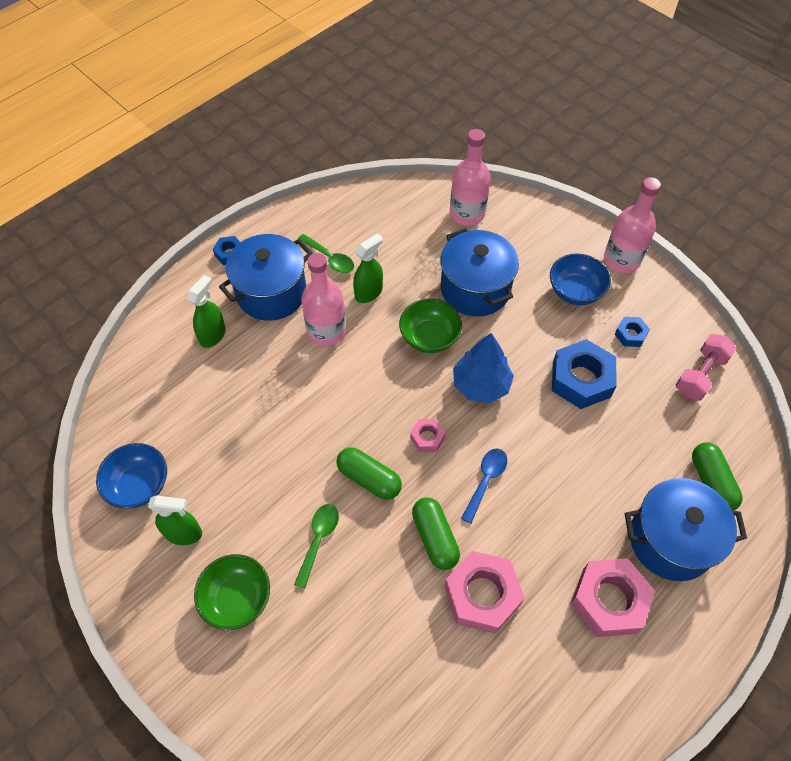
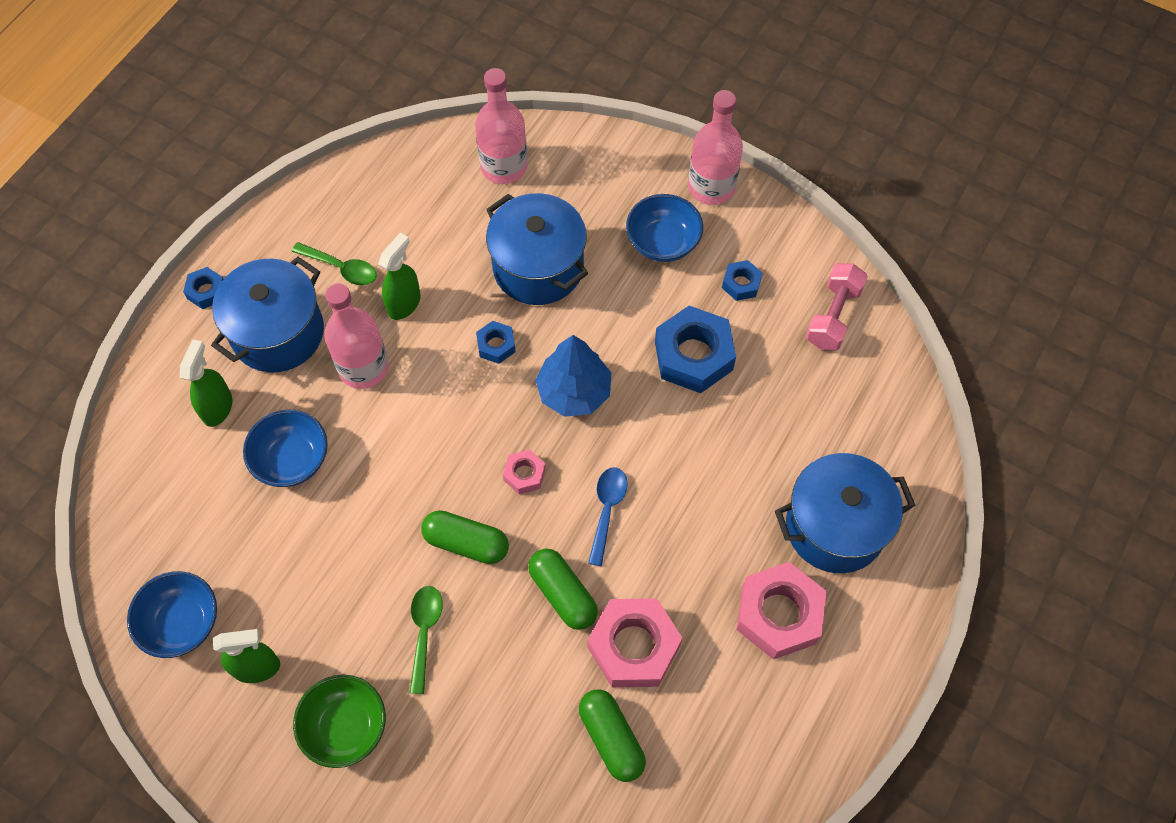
camera: 15 degrees left, 5 degrees up
green bowl [399,299,462,353] -> blue nut [476,321,516,364]
green capsule [692,443,743,511] -> green capsule moved to [579,689,646,782]
none -> blue bowl [243,410,328,487]

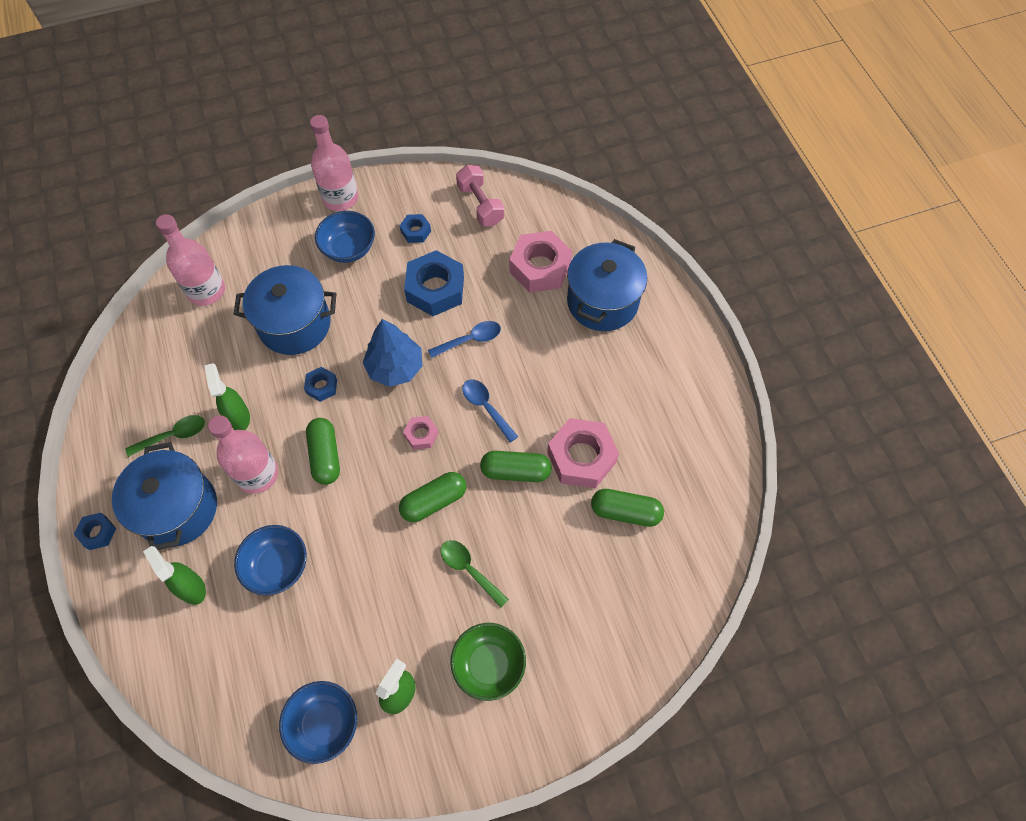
camera: 50 degrees left, 0 degrees up
pink nut [737,562,827,660] -> pink nut moved to [509,231,572,293]
none -> green capsule [306,418,340,485]
none -> blue spoon [428,321,501,358]

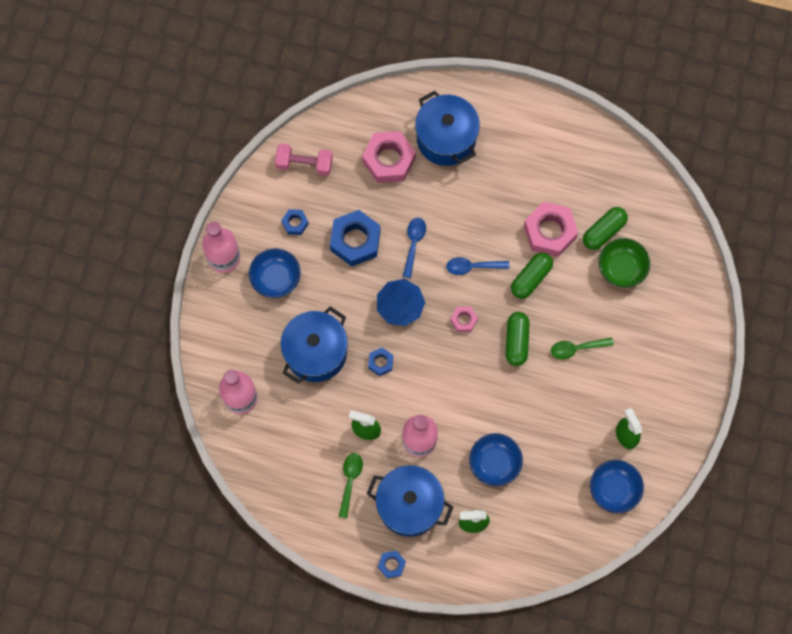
camera: 55 degrees left, 10 degrees up
green capsule [306,418,340,485] -> none
green bowl [450,623,526,701] -> green bowl moved to [599,238,650,288]

